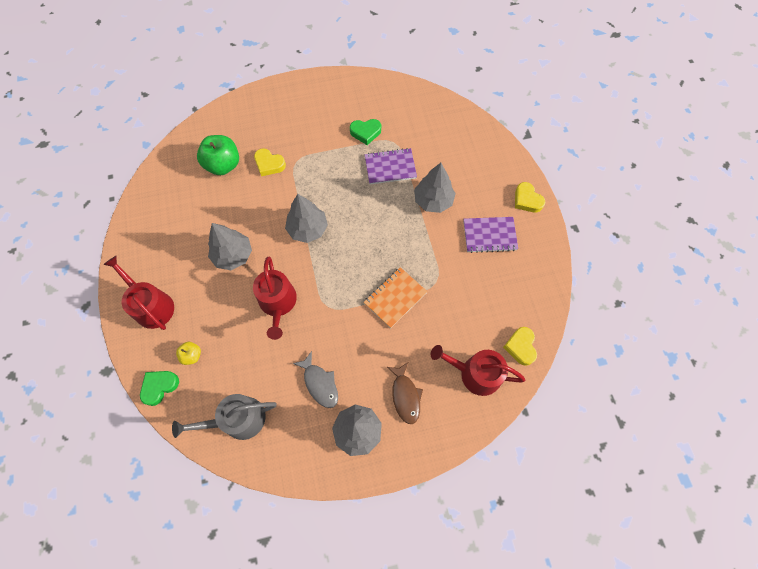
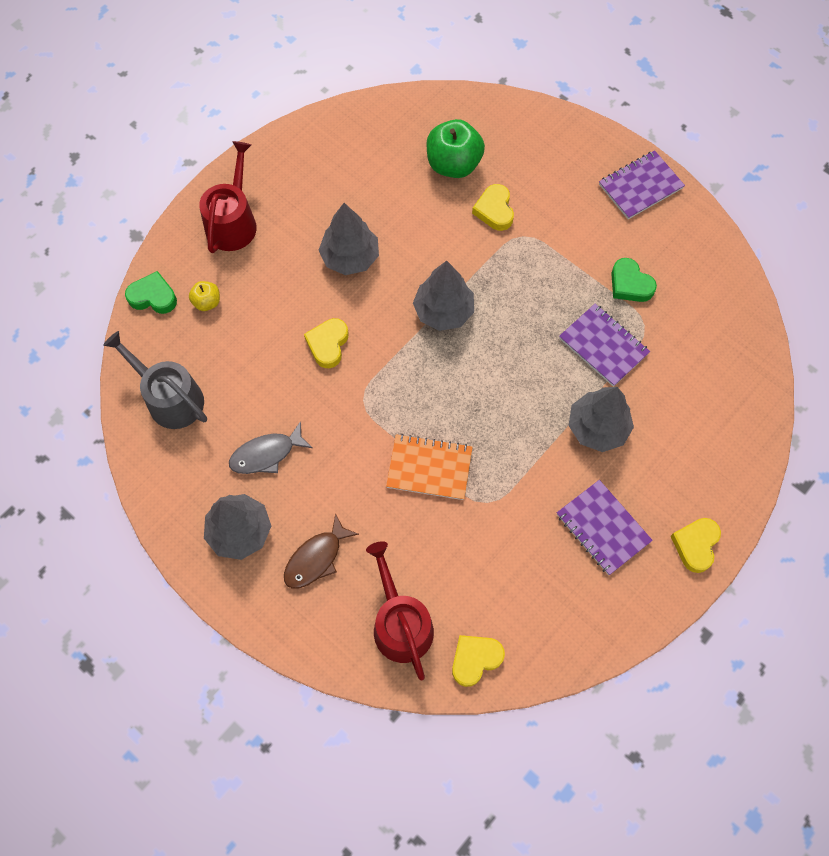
camera: 55 degrees right, 0 degrees up
red watering can [253,256,297,340] -> yellow heart [304,318,349,368]
grey fish [293,351,338,408] -> grey fish turned 45 degrees clockwise [229,421,312,474]
none -> purple notebook [599,150,685,219]

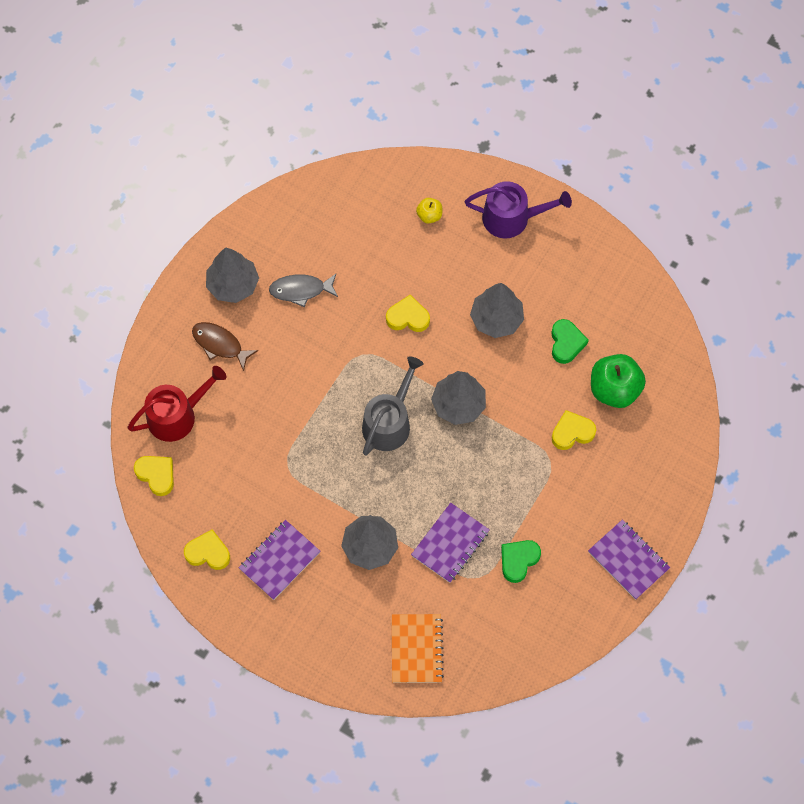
camera: 80 degrees right, 0 degrees up
grey watering can [103,331,207,429] -> grey watering can moved to [362,356,424,456]
green heart [125,271,177,314] -> green heart moved to [551,319,589,364]
red watering can [199,141,257,253] -> purple watering can [465,181,572,238]
grey fish [229,421,312,474] -> grey fish turned 60 degrees counterclockwise [269,274,338,307]
orange notebook [386,434,473,500] -> orange notebook moved to [392,614,444,683]
yellow heart [670,518,721,573] -> yellow heart moved to [184,529,230,570]

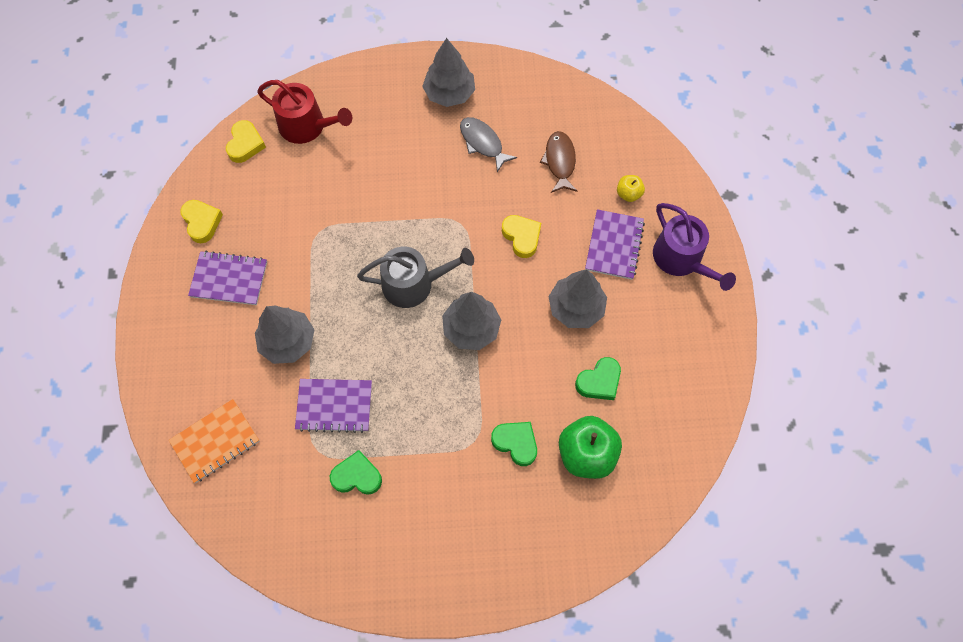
camera: 55 degrees right, 0 degrees up
brown fish [192,322,258,371] -> brown fish moved to [540,131,577,193]
yellow heart [552,410,596,450] -> green heart [491,422,537,466]
purple notebook [588,519,670,600] -> purple notebook moved to [585,209,645,280]

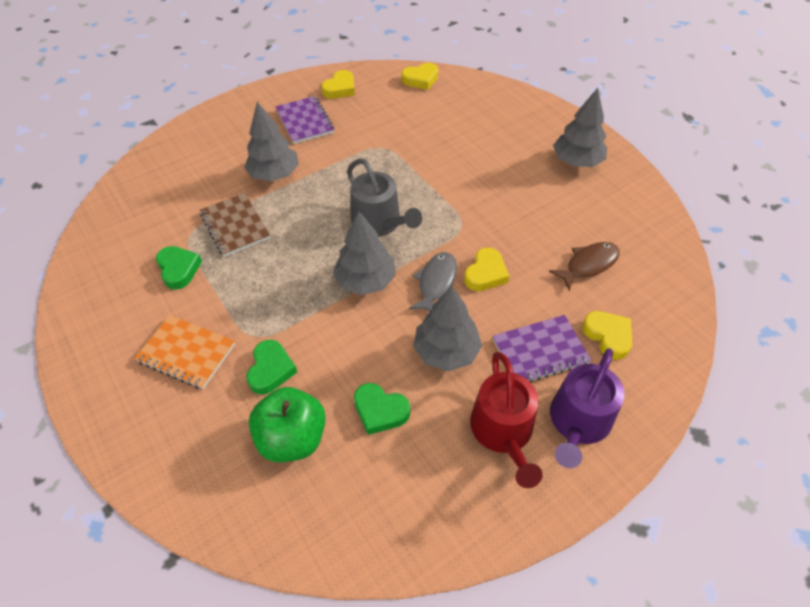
camera: 60 degrees right, 15 degrees down
orange notebook [169,399,259,483] -> orange notebook moved to [134,315,235,389]
red watering can [257,80,352,144] -> red watering can moved to [470,352,543,488]
purple notebook [295,379,372,433] -> brown notebook [200,193,270,257]
grey fish [460,117,517,172] -> grey fish moved to [409,252,457,312]
yellow apple [617,175,645,202] -> yellow heart [582,311,632,360]

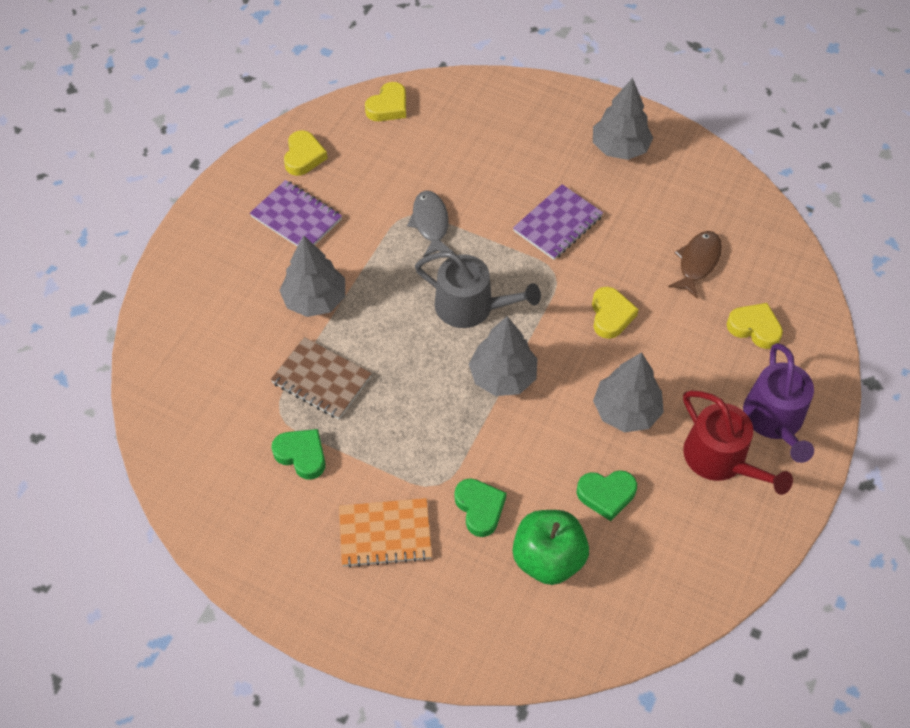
camera: 30 degrees left, 5 degrees up
grey fish [409,252,457,312] -> grey fish moved to [407,191,454,258]
purple notebook [493,315,591,382] -> purple notebook moved to [513,184,603,260]

